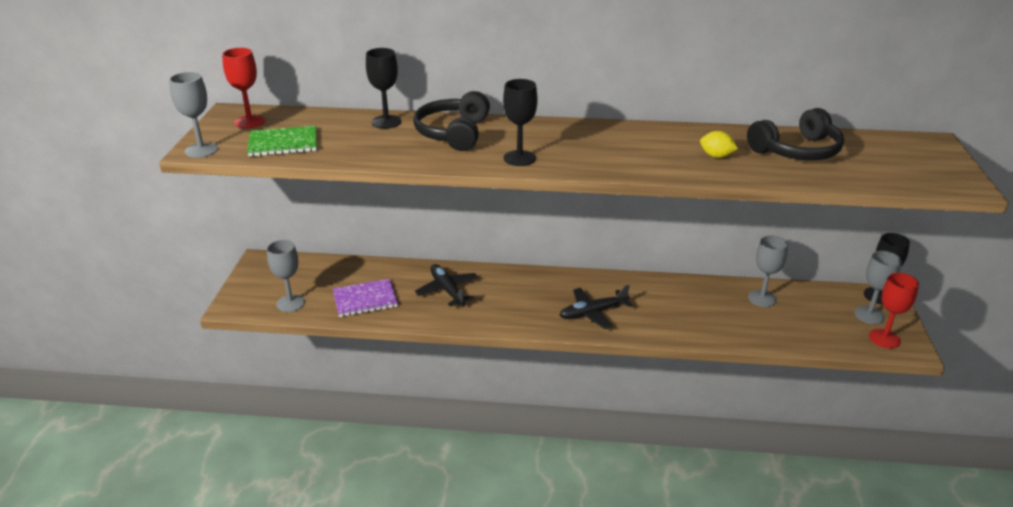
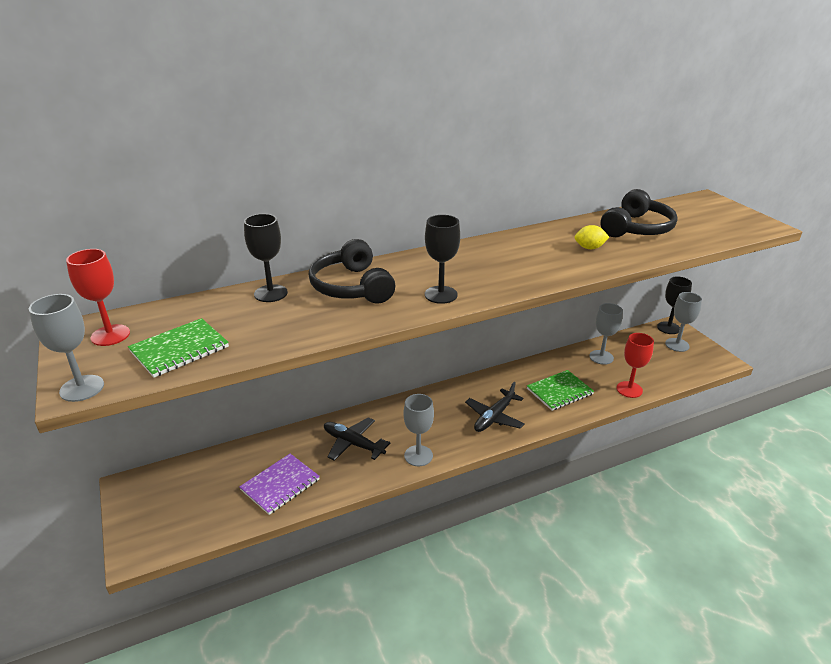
camera: 30 degrees left, 0 degrees up
grey goblet [267,240,305,312] -> grey goblet moved to [403,394,434,466]
red goblet [869,273,919,349] -> red goblet moved to [617,333,654,398]
none -> green notebook [527,370,594,411]

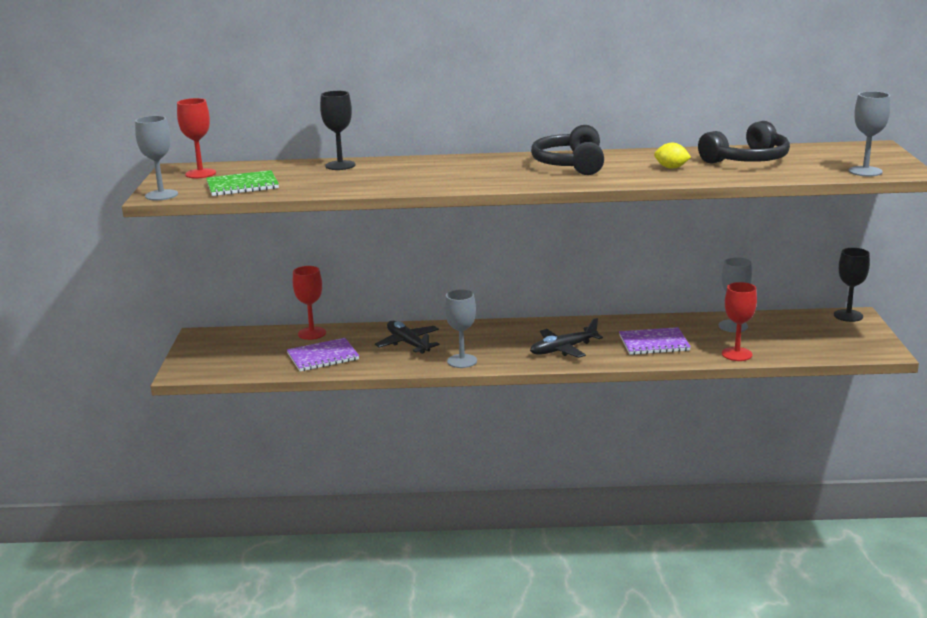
camera: 25 degrees right, 10 degrees down
black headphones [309,239,395,304] -> black headphones moved to [531,125,604,175]
black goblet [425,215,460,304] -> none
green notebook [527,370,594,411] -> purple notebook [619,327,691,355]
grey goblet [665,292,702,352] -> grey goblet moved to [849,91,890,176]
none -> red goblet [293,266,326,340]

